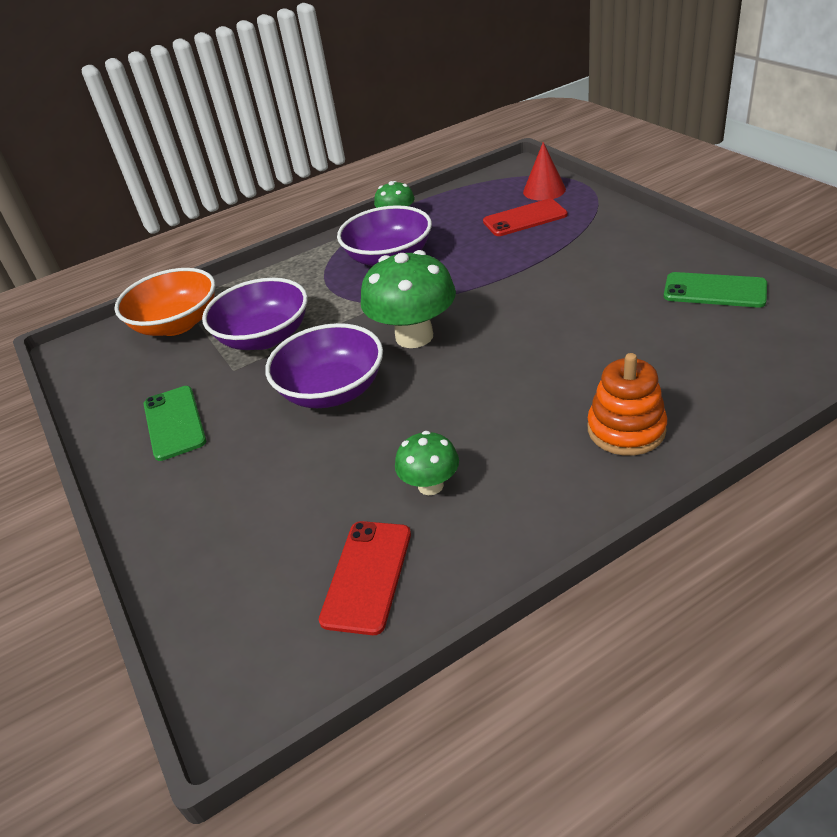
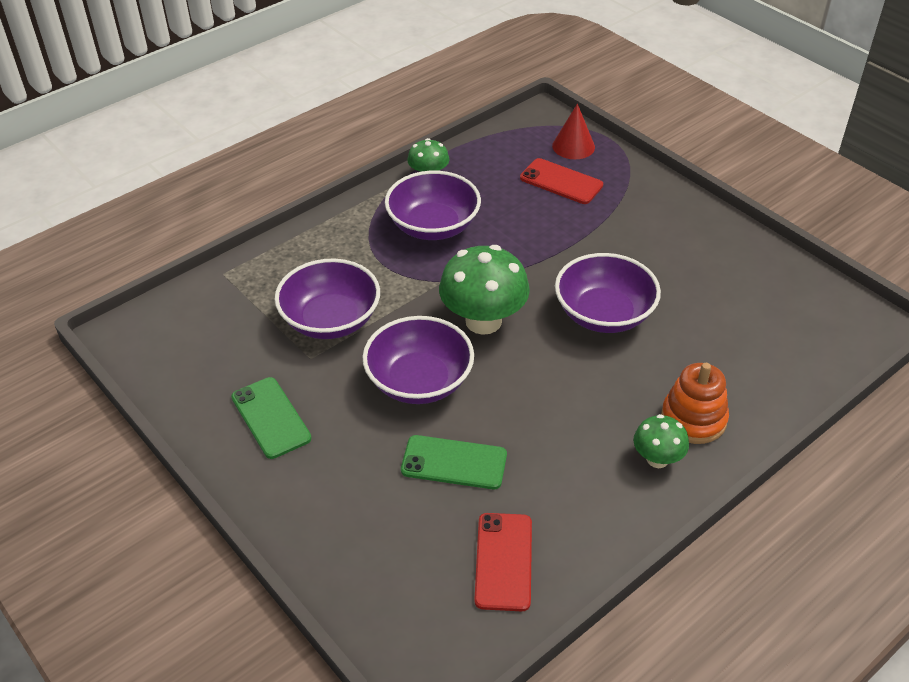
camera: 15 degrees left, 5 degrees up
orange bowl [114,268,216,336] -> none
green mushroom [395,431,459,495] -> green mushroom moved to [633,414,689,468]
red phone [483,199,568,236] -> red phone turned 60 degrees clockwise [520,158,603,204]
green phone [664,272,767,308] -> green phone moved to [401,435,507,489]
none -> purple bowl [555,253,661,333]

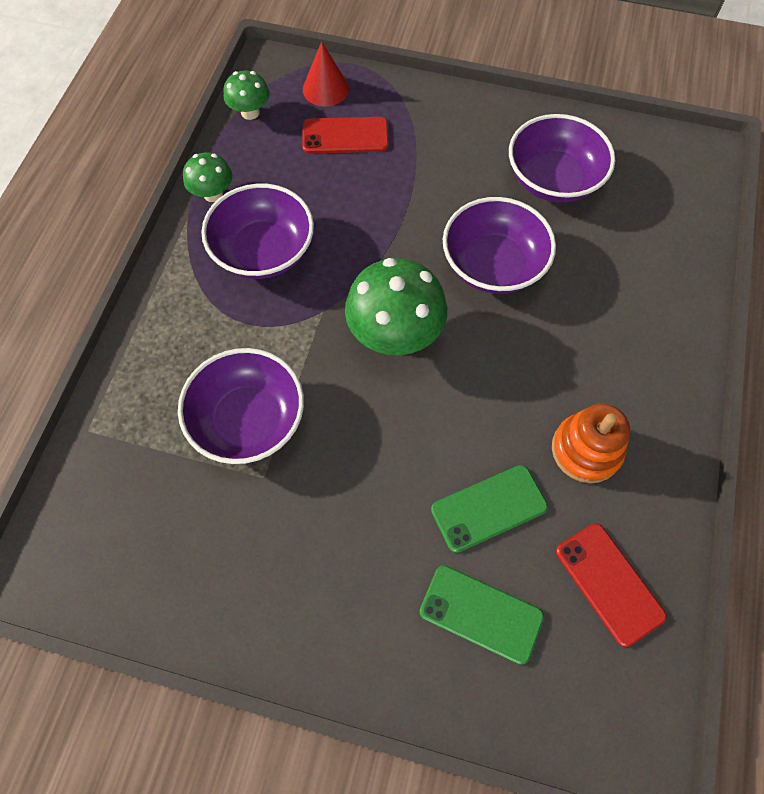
camera: 35 degrees left, 20 degrees up
green phone [231,377,311,459] -> green phone moved to [420,565,544,665]
purple bowl [362,316,474,404] -> purple bowl moved to [509,114,615,203]
green mushroom [633,414,689,468] -> green mushroom moved to [223,71,270,120]
orange stacking toy [661,363,729,444] -> orange stacking toy moved to [552,403,630,483]

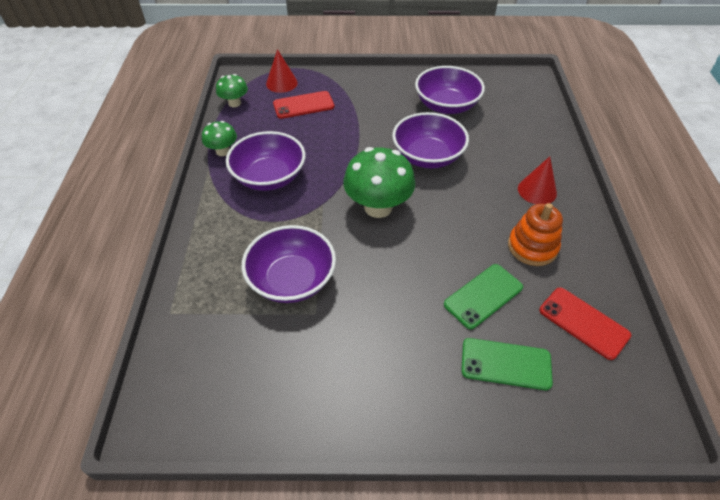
camera: 15 degrees left, 15 degrees down
none -> red cone [518,157,557,204]

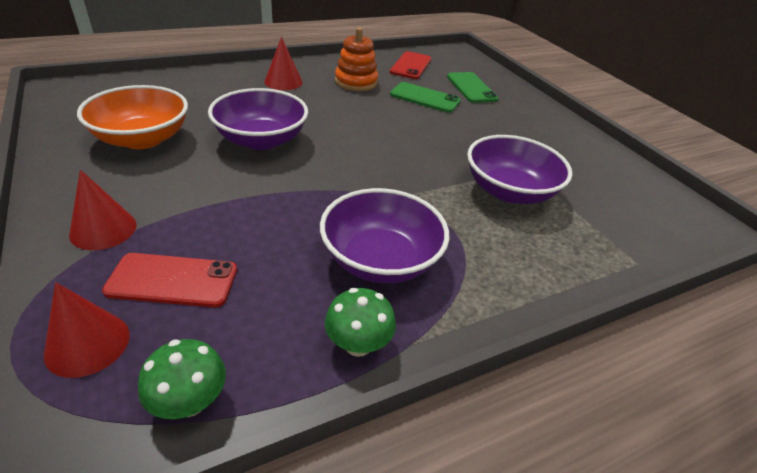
camera: 120 degrees left, 10 degrees down
red phone [273,91,334,119] -> red phone turned 45 degrees counterclockwise [102,253,237,308]
green mushroom [343,147,415,218] -> none
purple bowl [415,66,485,114] -> orange bowl [77,85,188,149]
none -> red cone [69,170,136,250]

